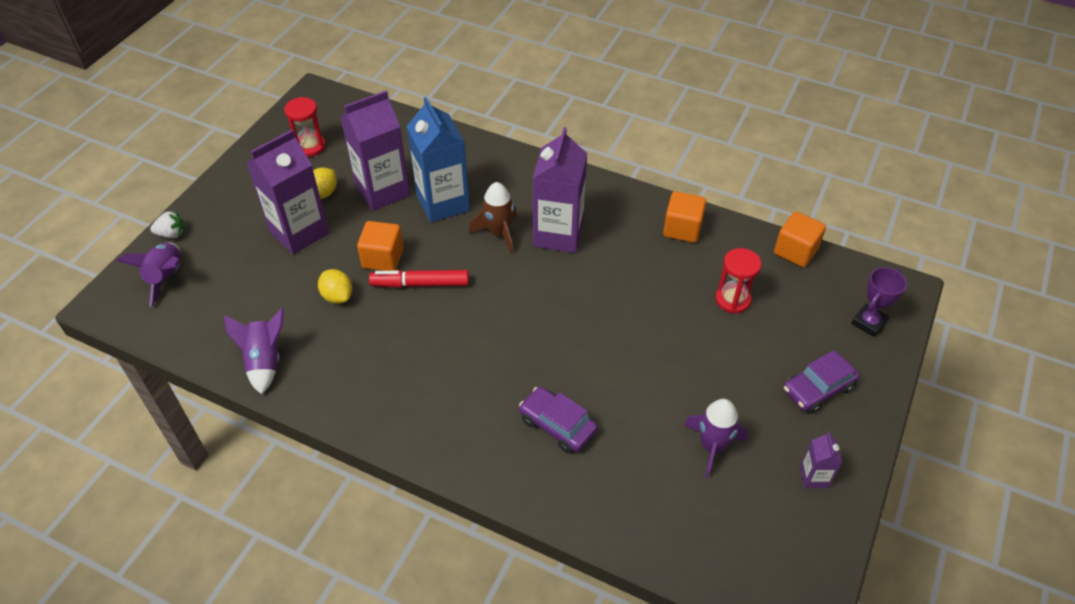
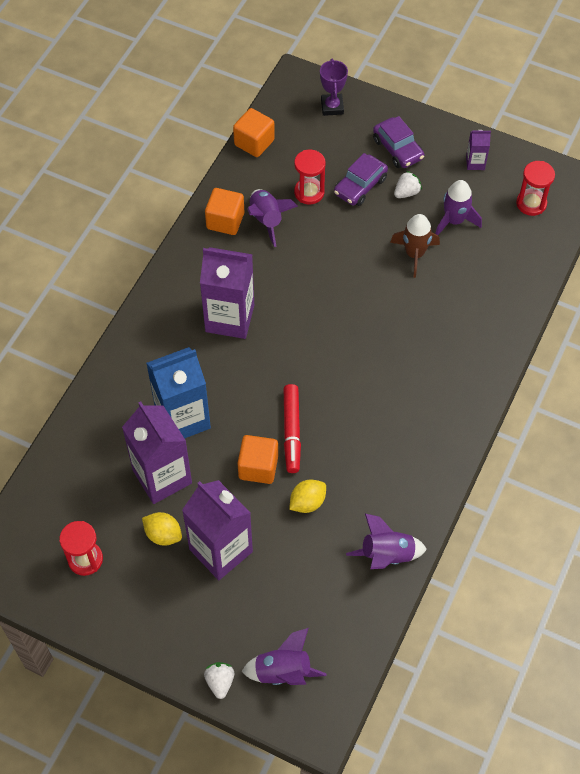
camera: 90 degrees left, 10 degrees up
brown rocket [469,182,517,254] -> brown rocket moved to [390,214,440,278]
purple car [519,387,597,453] -> purple car moved to [334,153,388,206]
purple trophy [851,267,907,337] -> purple trophy turned 45 degrees clockwise [320,59,348,116]
none -> purple rocket [247,189,298,247]
none -> white strawberry [394,171,422,198]
none -> red hourglass [516,161,555,216]

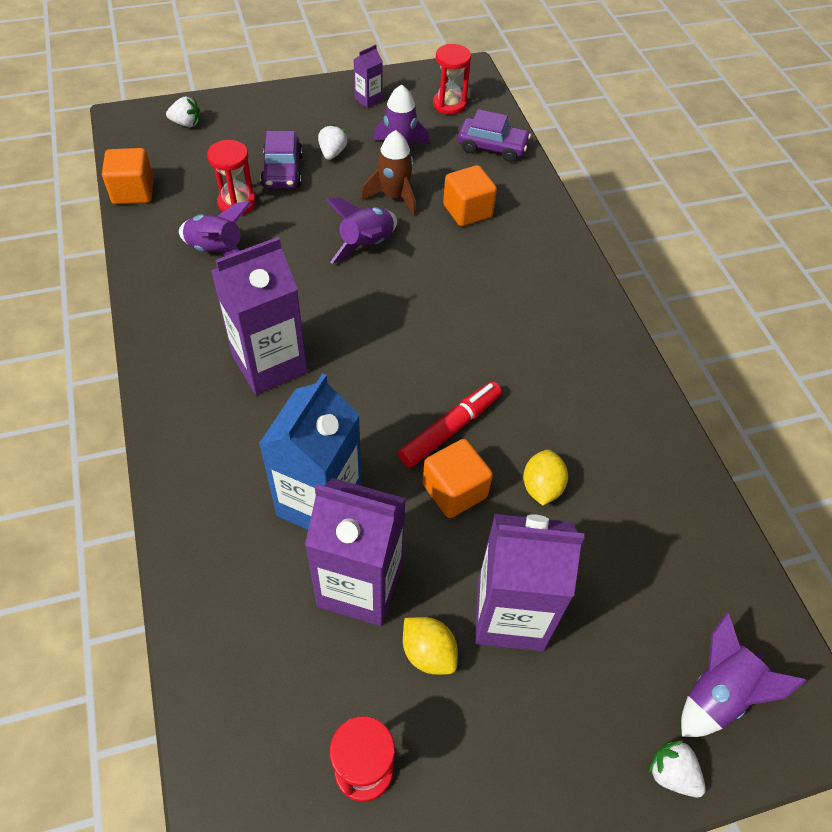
camera: 45 degrees left, 5 degrees down
yellow lemon [142,512,182,546] -> yellow lemon turned 60 degrees clockwise [403,617,458,675]
orange cube [205,188,244,235] -> orange cube moved to [443,165,497,226]
red marker [284,384,301,473] -> red marker turned 90 degrees counterclockwise [398,381,502,468]
purple trophy [320,59,348,116] -> white strawberry [166,97,200,127]
purple rocket [346,513,427,569] -> purple rocket moved to [326,198,397,264]
purple car [373,116,424,168] -> purple car moved to [458,109,531,162]

